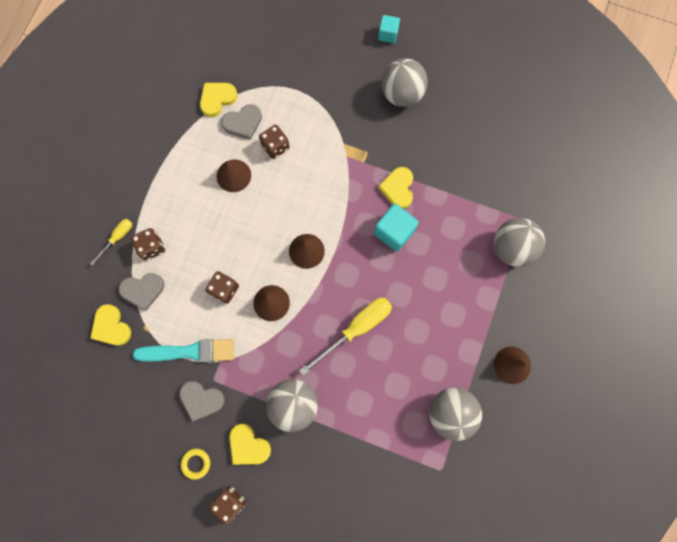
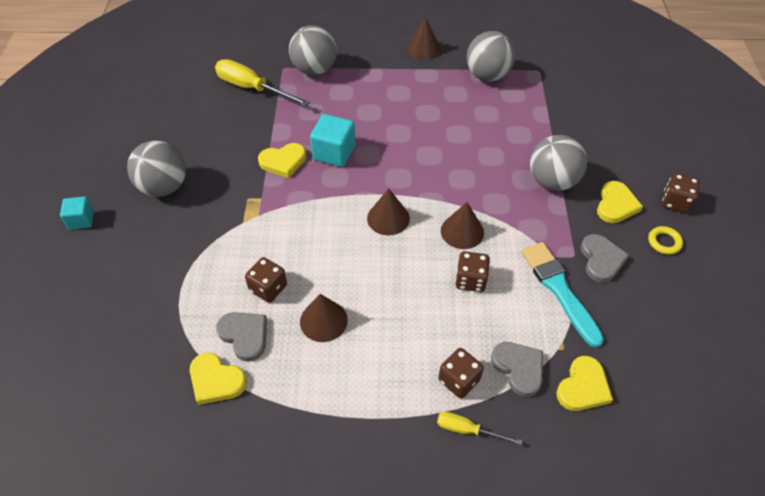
camera: 110 degrees left, 25 degrees down
yellow screwdriver [299,298,392,376] -> yellow screwdriver moved to [215,59,310,106]

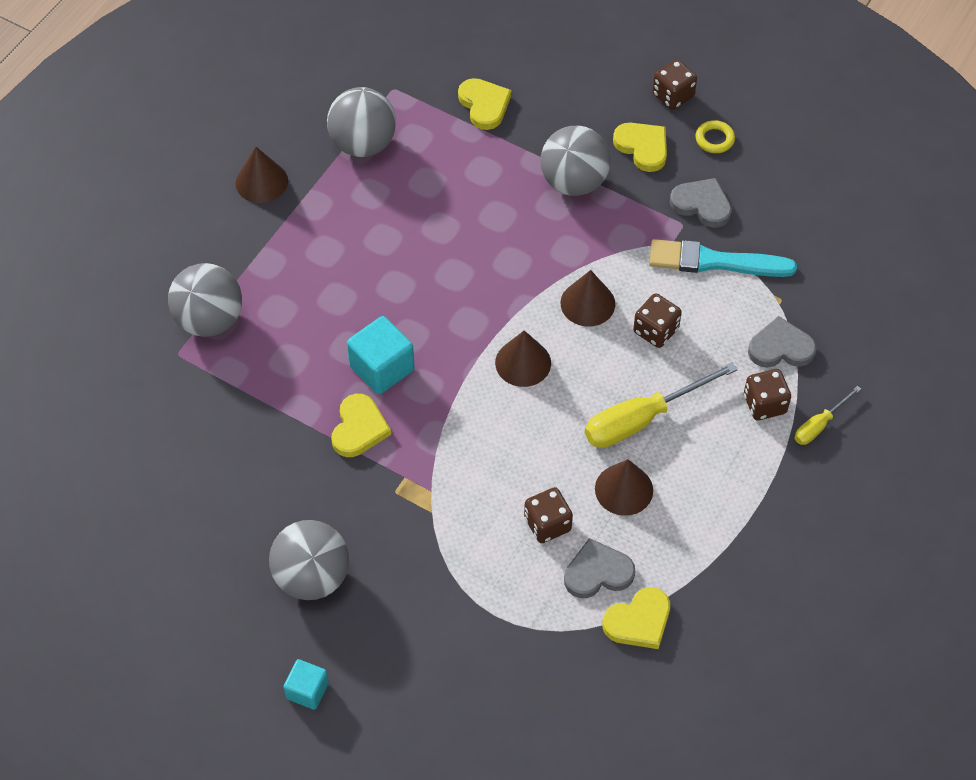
camera: 60 degrees left, 5 degrees up
yellow screwdriver [215,59,310,106] -> yellow screwdriver moved to [585,362,738,448]
yellow heart [556,356,613,411] -> yellow heart moved to [458,78,511,130]

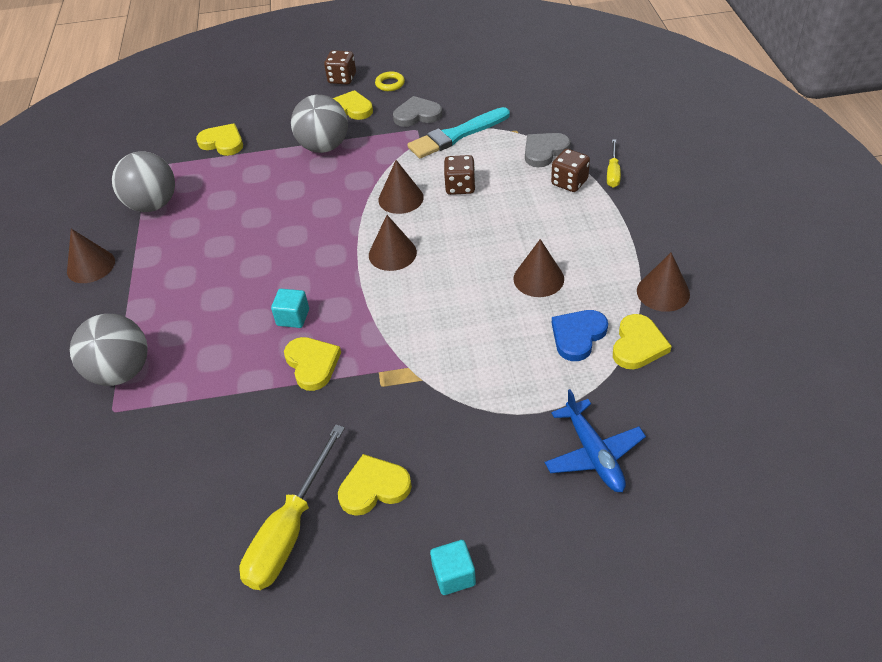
camera: 35 degrees left, 10 degrees down
grey ball [269,520,349,600] -> yellow heart [338,454,412,516]
turquoise cube [347,316,415,394] -> turquoise cube [271,289,309,328], size x0.62
brown dice [524,487,573,543] -> none
grey heart [564,538,636,598] -> blue heart [552,310,608,361]
yellow screwdriver [585,362,738,448] -> yellow screwdriver moved to [239,425,345,590]
none -> blue plane [545,389,646,492]
none -> brown cone [637,252,690,312]

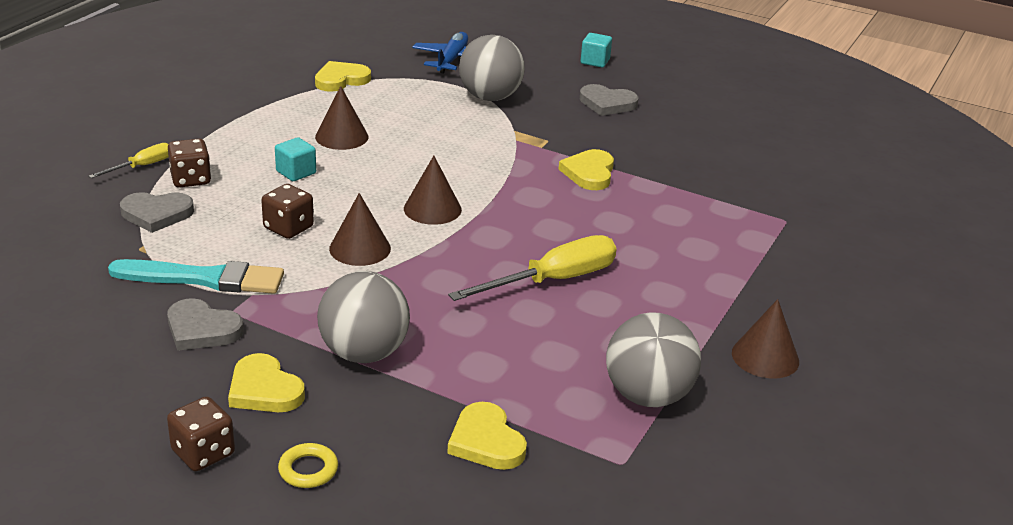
camera: 150 degrees left, 15 degrees down
grey ball [70,314,148,386] -> grey ball moved to [459,35,525,101]
yellow screwdriver [239,425,345,590] -> yellow screwdriver moved to [448,235,616,301]
turquoise cube [271,289,309,328] -> turquoise cube moved to [275,137,316,181]
yellow heart [338,454,412,516] -> grey heart [579,84,638,116]
yellow ring [375,71,405,91] -> yellow ring moved to [278,443,338,488]
blue heart [552,310,608,361] -> none
brown cone [637,252,690,312] -> none

